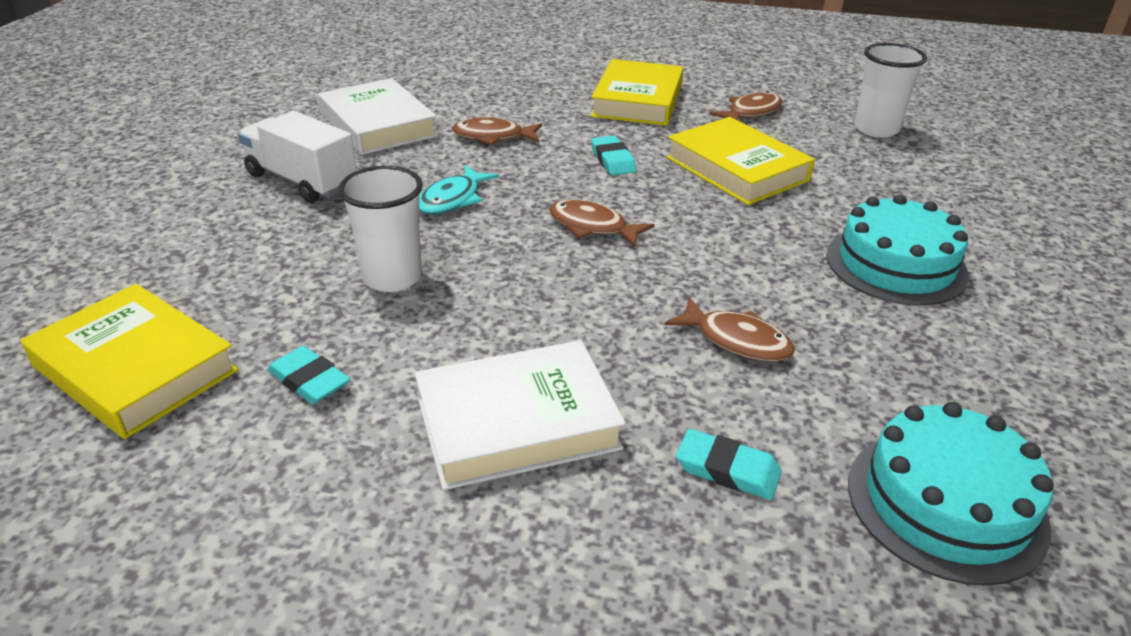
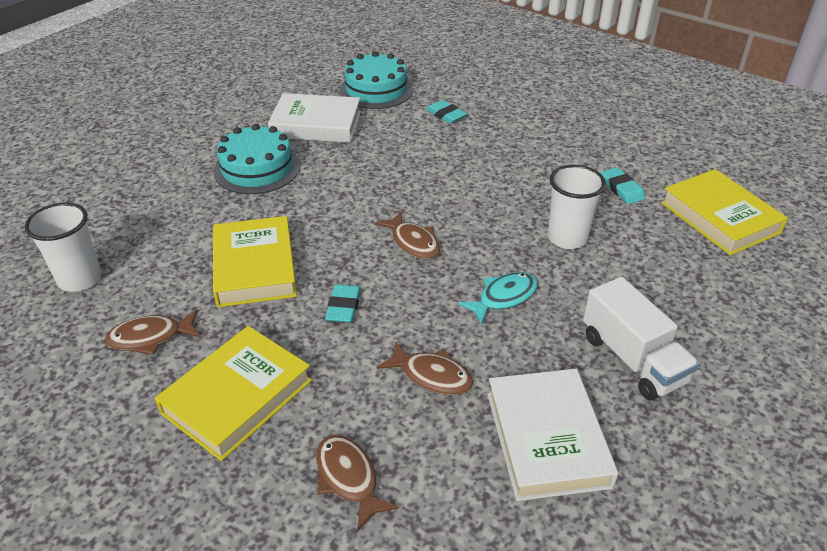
camera: 155 degrees left, 5 degrees up
white book [415,340,626,490] -> white book moved to [268,93,361,143]
brown fish [665,297,795,362] -> brown fish moved to [316,435,399,531]

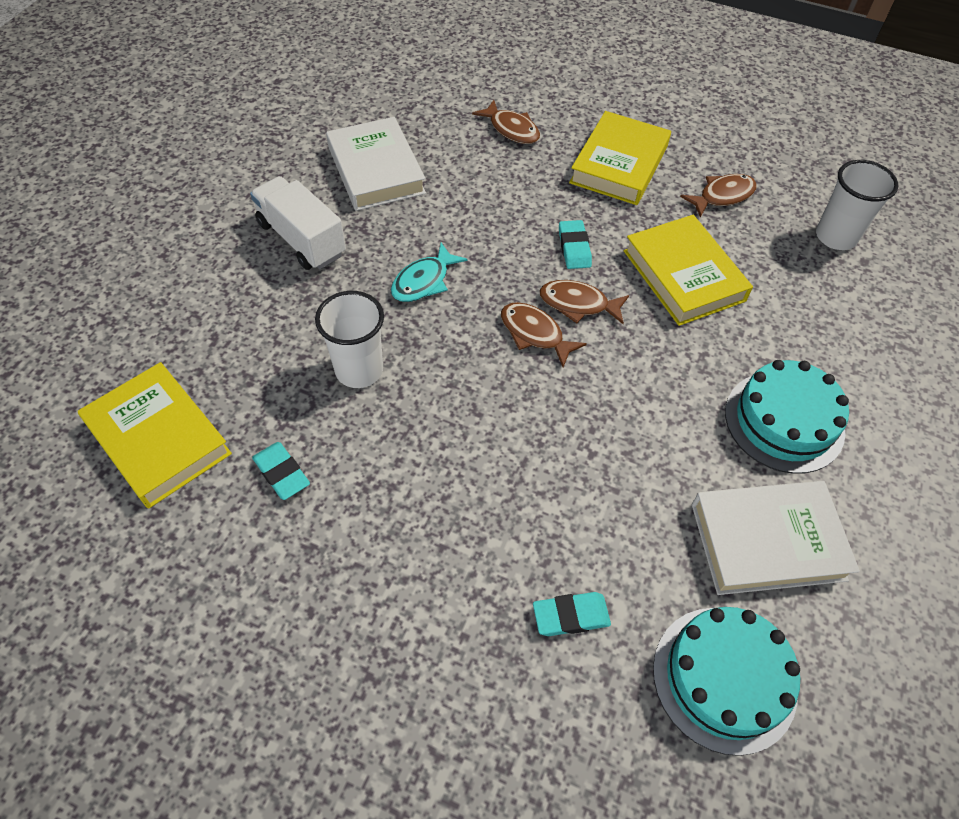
camera: 165 degrees right, 15 degrees up
brown fish [377,342,473,395] -> brown fish moved to [539,280,629,324]
turquoise eraser [426,100,467,124] -> turquoise eraser turned 45 degrees counterclockwise [533,592,611,636]

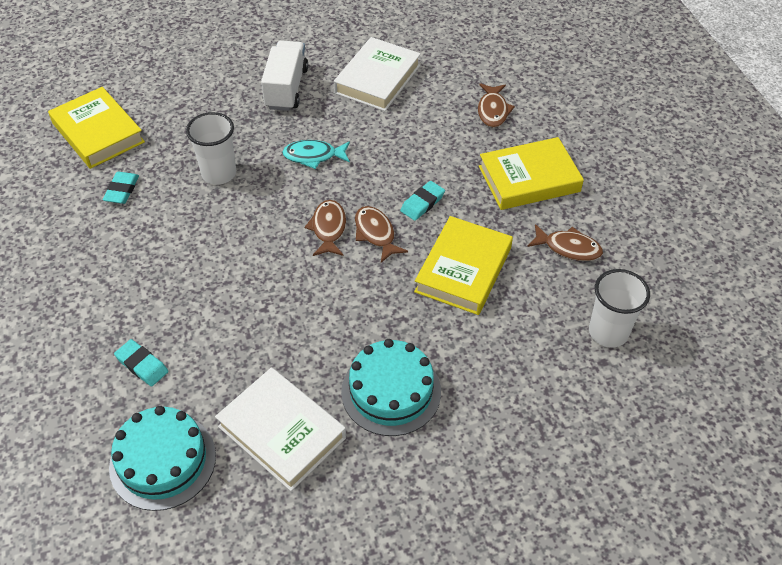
camera: 50 degrees right, 5 degrees down
yellow book [78,362,232,508] -> yellow book turned 45 degrees counterclockwise [48,87,145,169]

